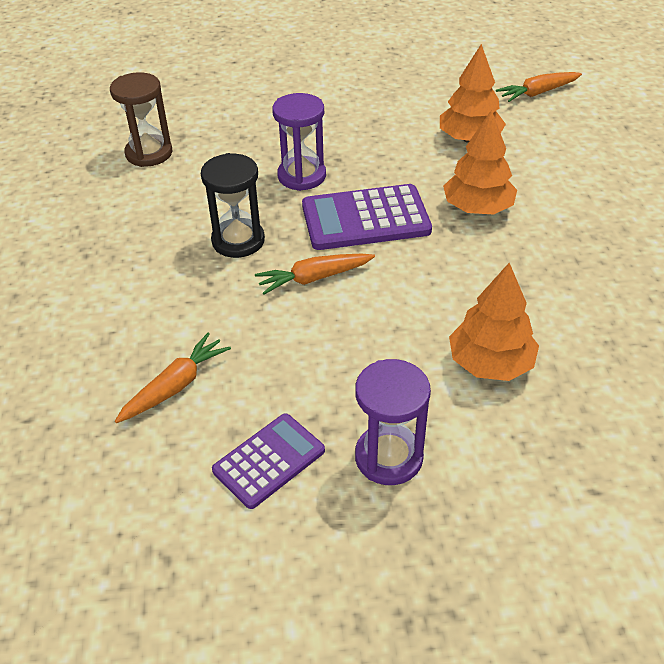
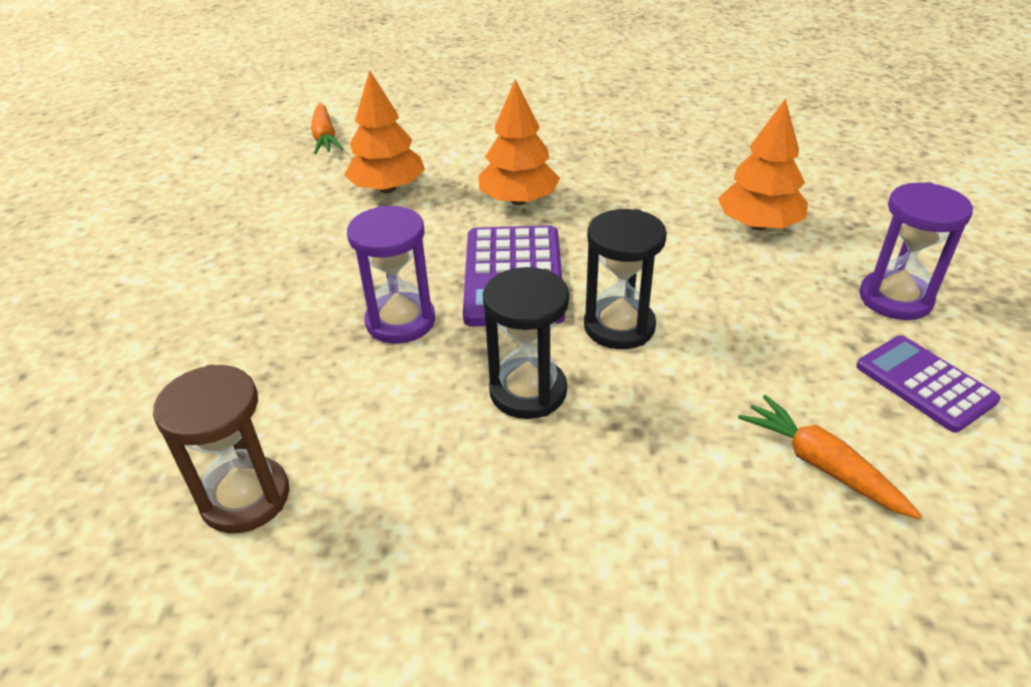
camera: 80 degrees left, 5 degrees down
orange carrot [255,254,375,295] -> black hourglass [584,209,667,349]

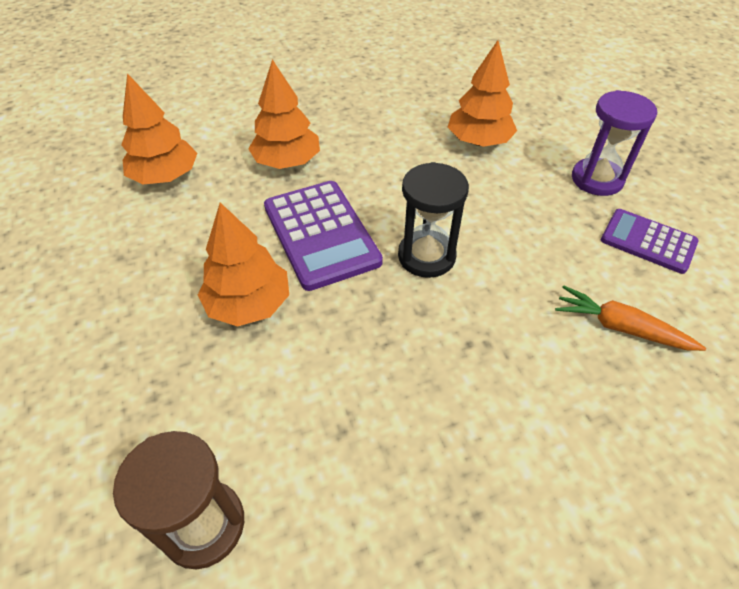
camera: 25 degrees left, 10 degrees up
orange carrot [311,103,343,154] -> none
purple hourglass [347,206,435,344] -> orange tree [198,203,289,327]
black hourglass [483,267,569,419] -> none

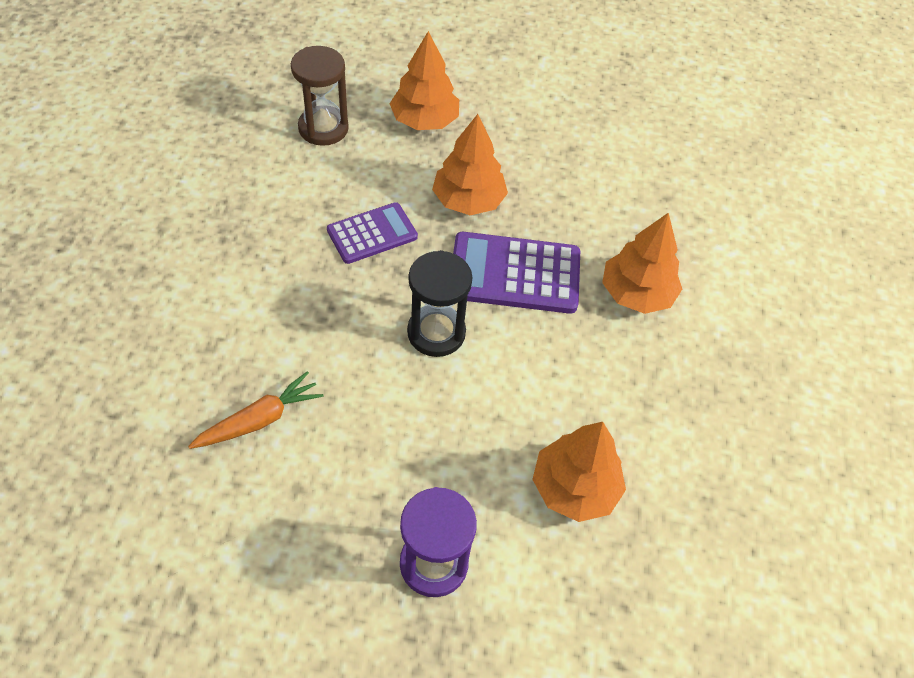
camera: 115 degrees right, 5 degrees up
orange tree [121,73,197,184] -> orange tree moved to [389,31,459,130]
purple calculator [601,209,699,274] -> purple calculator moved to [327,202,418,264]

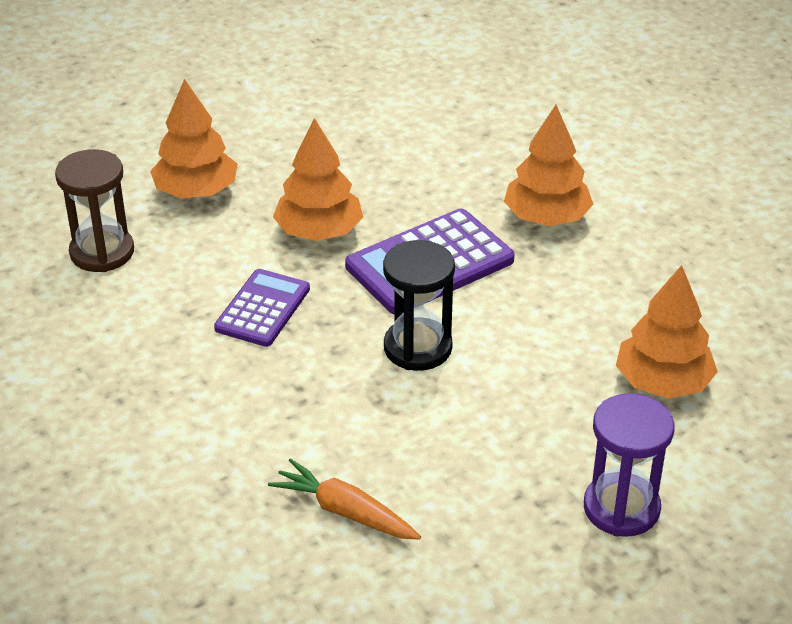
camera: 35 degrees left, 15 degrees down
orange carrot [188,371,324,449] -> orange carrot turned 75 degrees counterclockwise [268,458,421,540]

